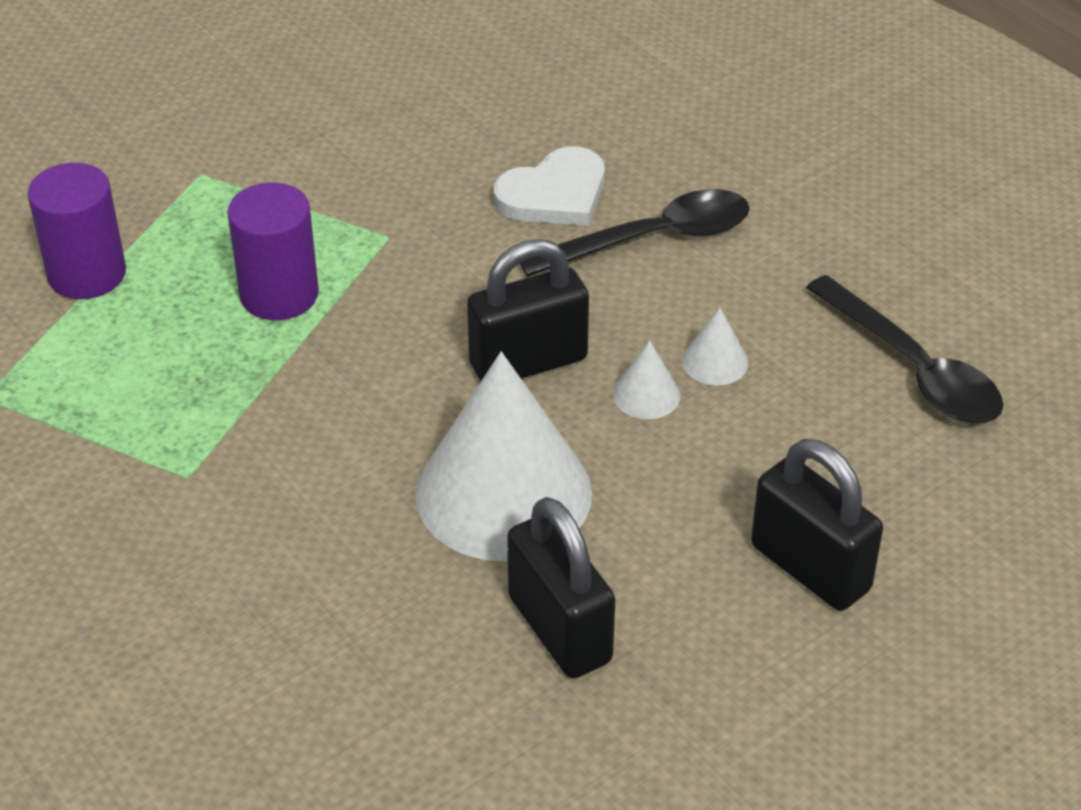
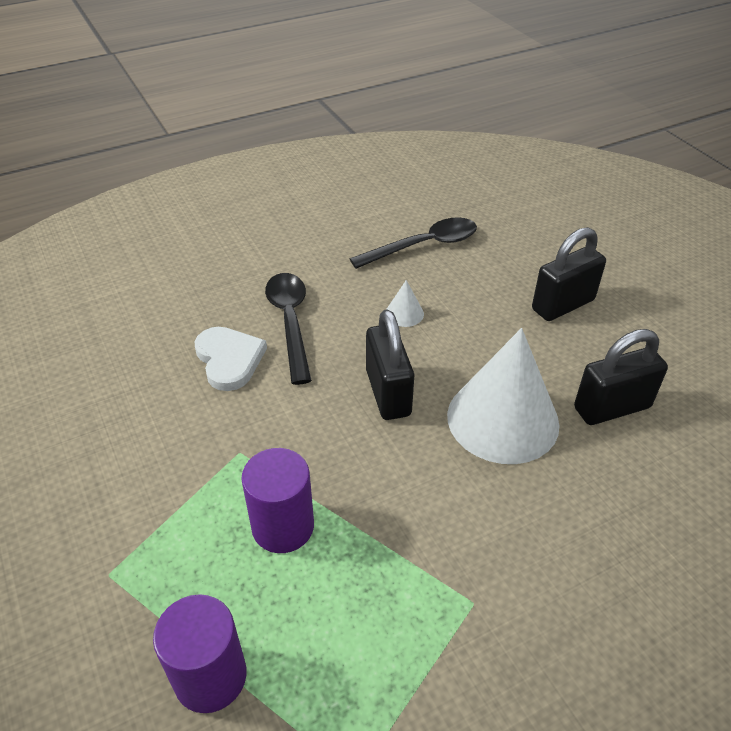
camera: 80 degrees left, 0 degrees up
white cone [613,340,680,419] -> none

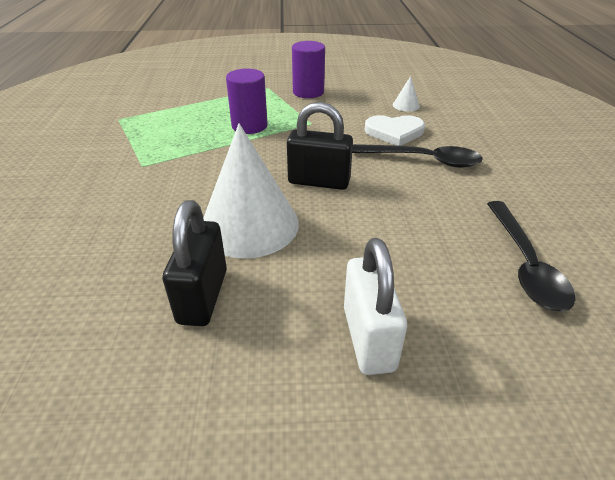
camera: 115 degrees right, 5 degrees down
purple cylinder [153,594,246,713] -> purple cylinder moved to [292,41,325,98]
white cone [386,280,424,327] -> white cone moved to [393,76,420,112]
black padlock [532,227,606,321] -> white padlock [344,238,407,375]

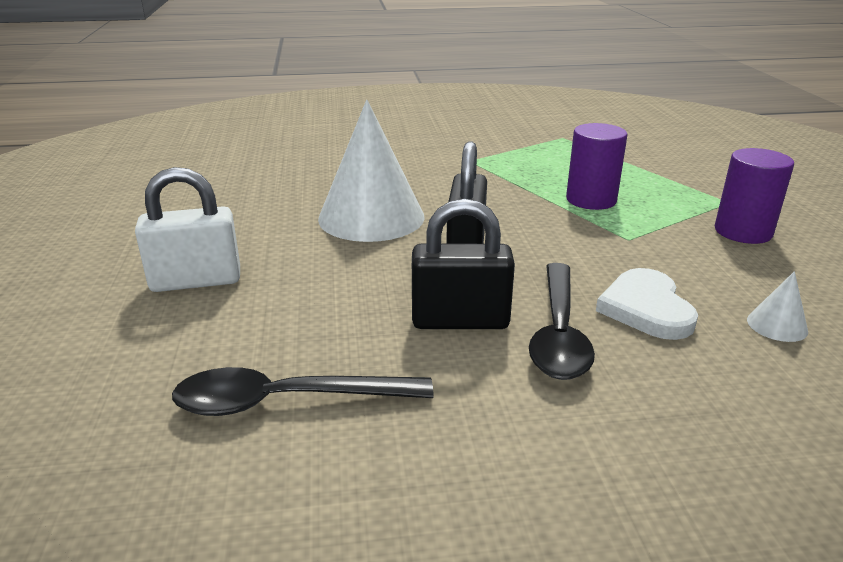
camera: 85 degrees right, 10 degrees down
black padlock [163,200,227,326] -> black padlock moved to [412,199,515,329]

